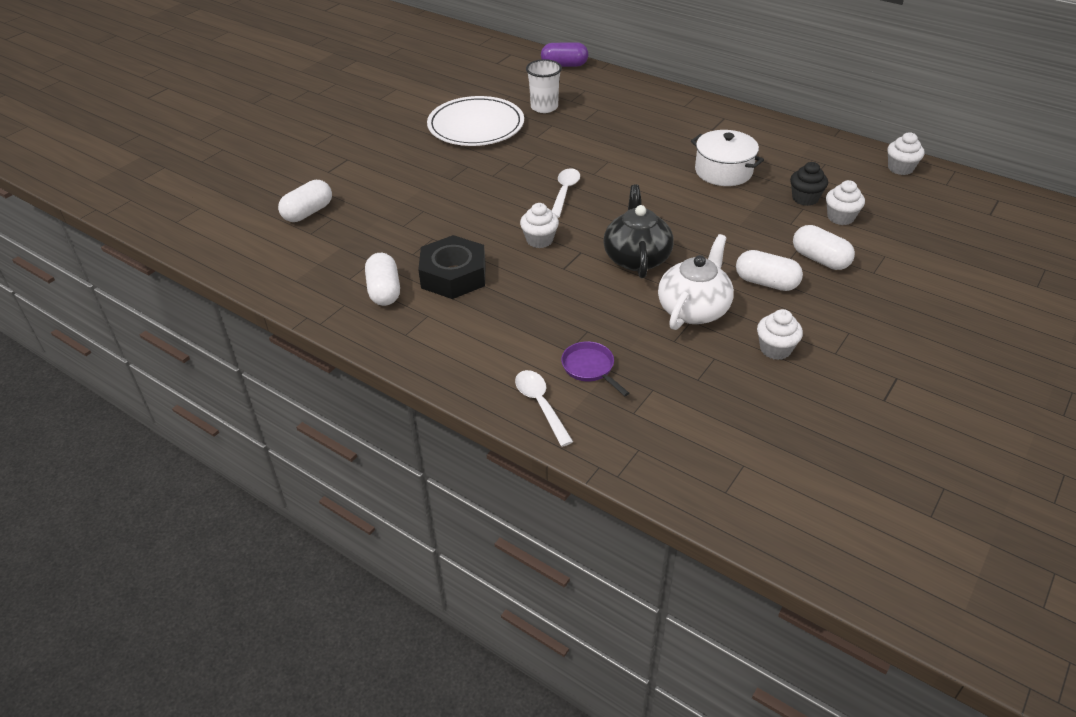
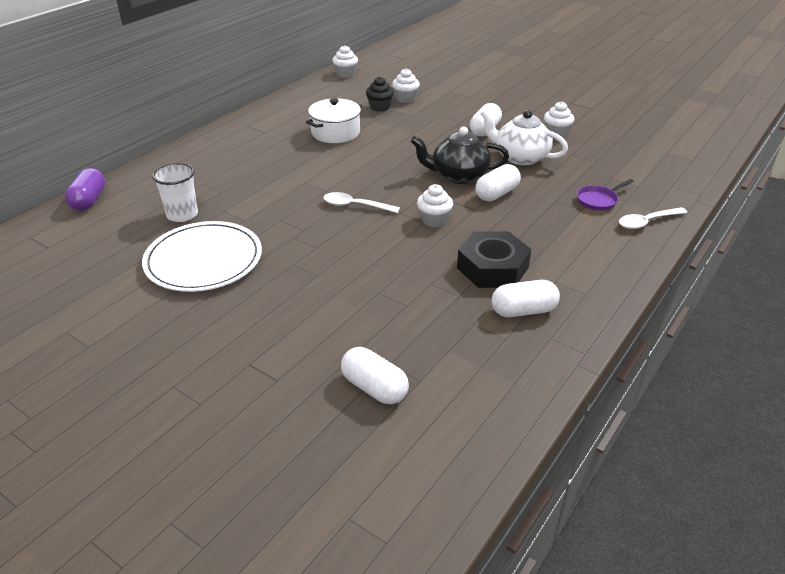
camera: 90 degrees left, 5 degrees down
white capsule [793,225,855,270] -> white capsule moved to [475,164,521,201]

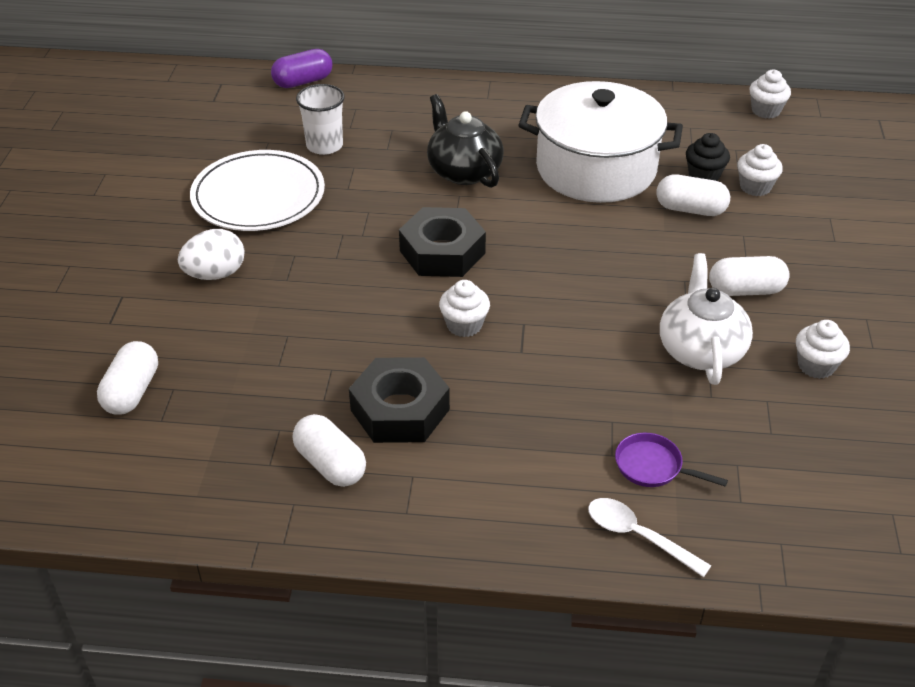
camera: 60 degrees right, 5 degrees up
white pot [306,98,362,143] -> white pot [518,81,683,203], size x1.69
white spoon [323,192,400,213] -> black nut [399,207,486,277]
black teapot [411,127,509,184] -> black teapot moved to [427,94,504,188]
white capsule [475,164,521,201] -> white capsule moved to [656,174,730,216]
none -> white egg [178,229,244,280]

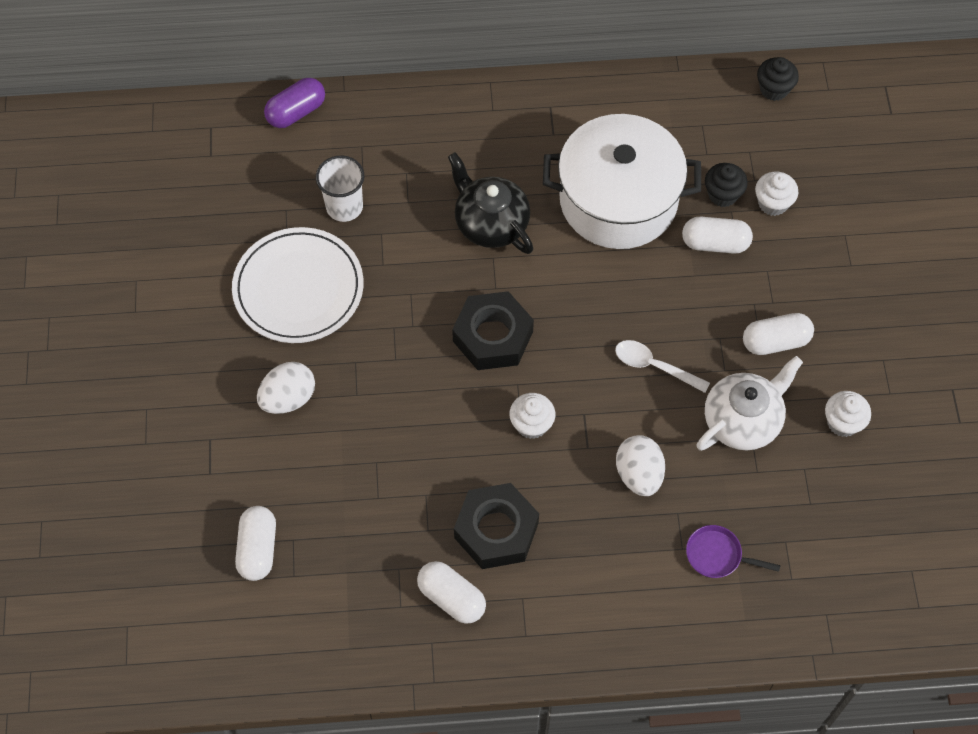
camera: 10 degrees left, 20 degrees up
white spoon [588,498,712,577] -> white spoon moved to [615,340,710,393]
white teapot [660,253,753,385] -> white teapot turned 60 degrees clockwise [696,356,803,451]
white cupcake [749,70,791,119] -> black cupcake [757,57,799,101]
none -> white egg [616,435,665,496]

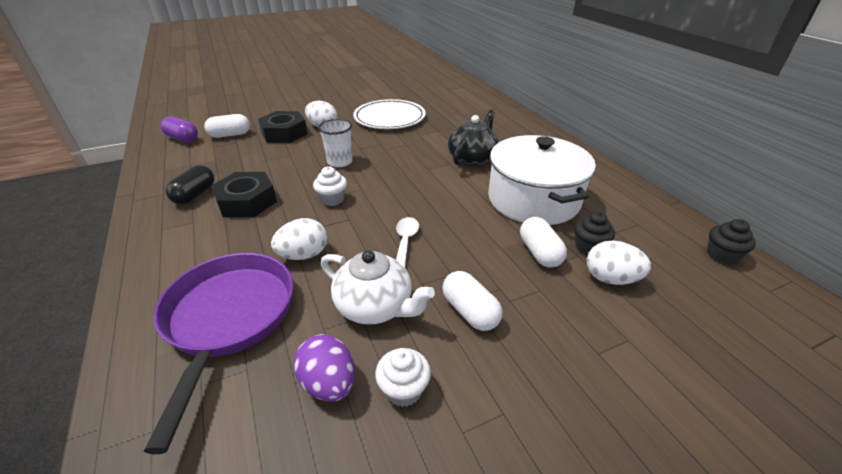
camera: 70 degrees right, 25 degrees down
purple capsule [264,78,325,128] -> purple capsule moved to [161,117,198,143]
white cup [316,156,364,222] -> white cup moved to [318,119,352,167]
white capsule [417,561,486,624] -> black capsule [166,165,215,205]
black nut [452,291,534,370] -> black nut moved to [258,111,308,143]
purple pan [686,525,781,578] -> purple pan [144,253,293,454], size x2.42
white cupcake [755,172,798,216] -> white egg [587,241,651,285]
none -> purple egg [294,334,355,402]

